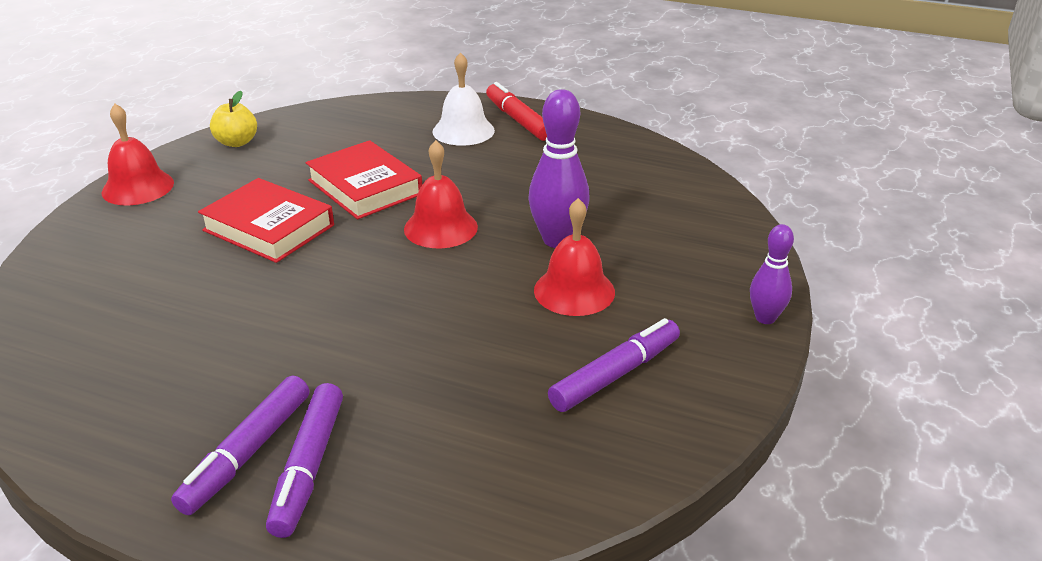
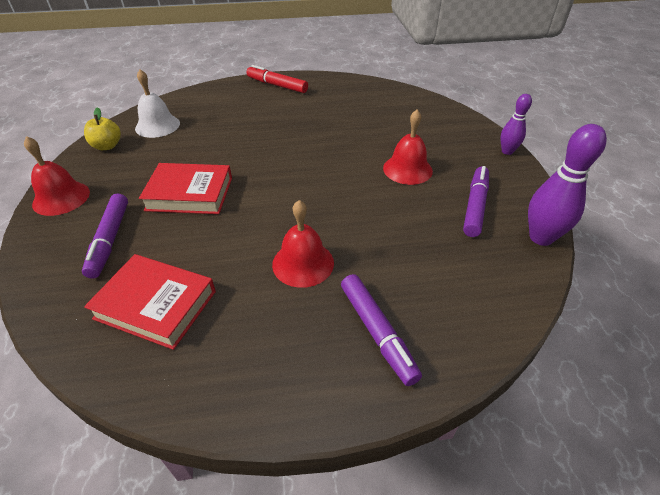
camera: 30 degrees left, 10 degrees up
purple marker [171,375,309,515] -> purple marker moved to [82,194,128,279]
red book [306,140,422,219] -> red book moved to [84,254,216,350]
red bell [404,140,478,248] -> red bell moved to [272,200,334,288]
white bell [433,52,495,146] -> white bell moved to [135,69,180,138]
purple bowling pin [528,89,590,248] -> purple bowling pin moved to [528,124,607,246]

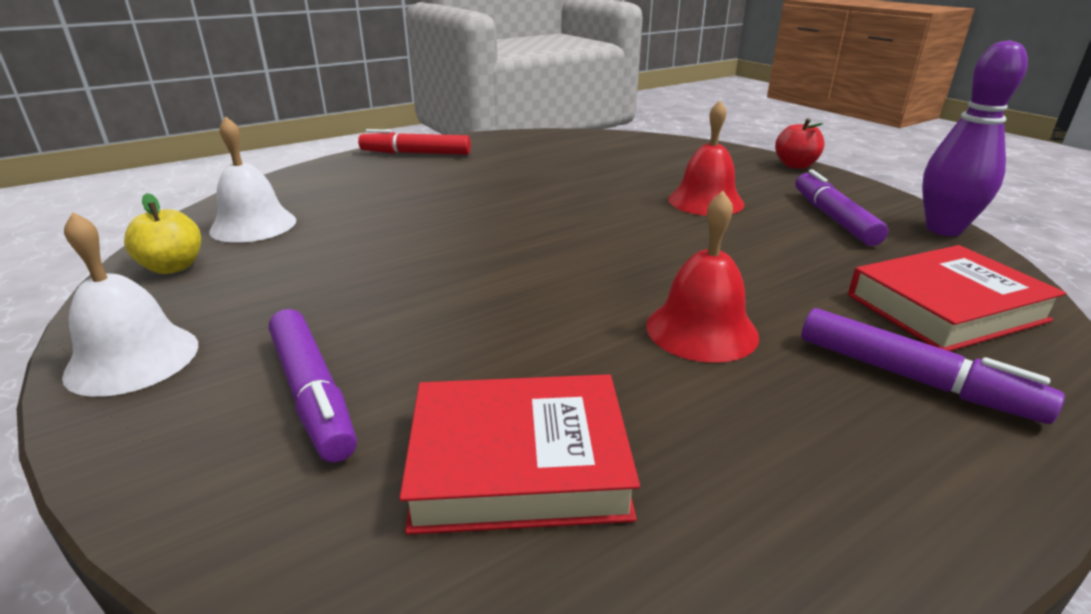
camera: 25 degrees left, 15 degrees down
red bell [24,136,90,216] -> white bell [62,212,198,397]
red book [139,163,232,214] -> red book moved to [848,245,1066,351]
purple bowling pin [500,94,532,155] -> red apple [775,119,825,169]

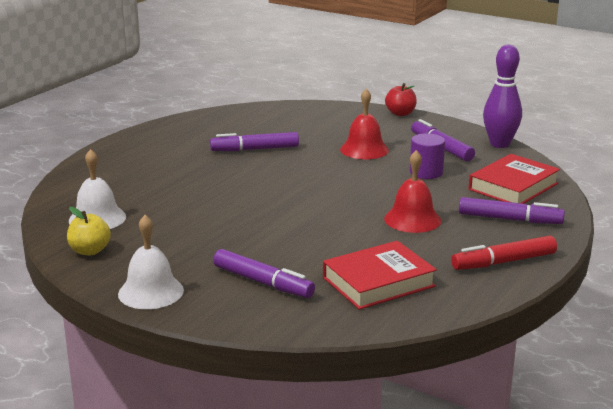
camera: 25 degrees left, 5 degrees down
red marker [358,129,471,155] -> red marker moved to [451,236,557,270]
none -> purple marker [210,132,299,151]
none -> purple cylinder [410,133,445,179]

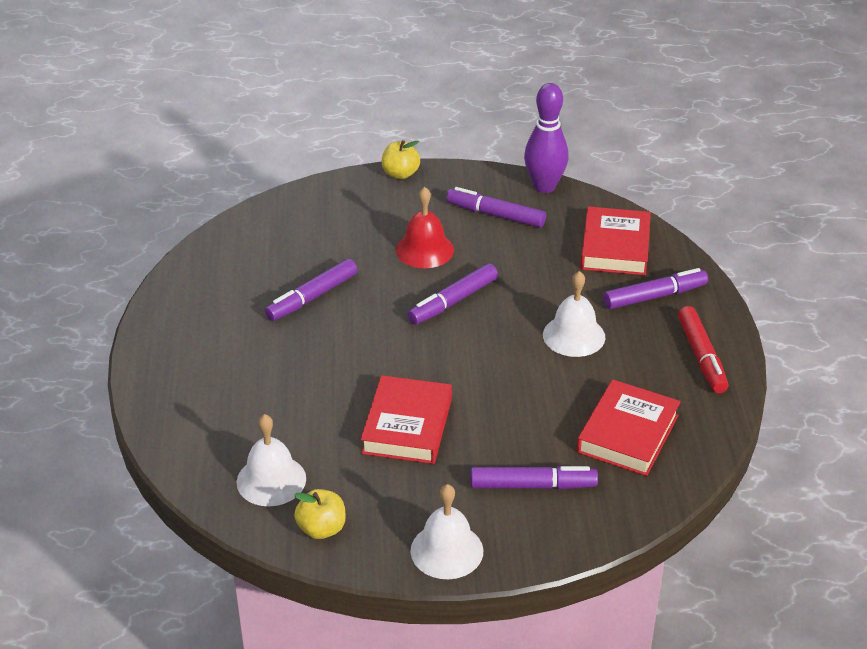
camera: 35 degrees left, 15 degrees up
red bell [384,150,441,233] -> white bell [543,271,605,357]
red apple [385,83,417,116] -> yellow apple [382,140,420,179]
purple cylinder [410,133,445,179] -> none
red marker [451,236,557,270] -> red marker turned 45 degrees counterclockwise [678,306,728,393]
none -> red book [361,375,452,464]
none -> purple marker [407,263,498,325]

